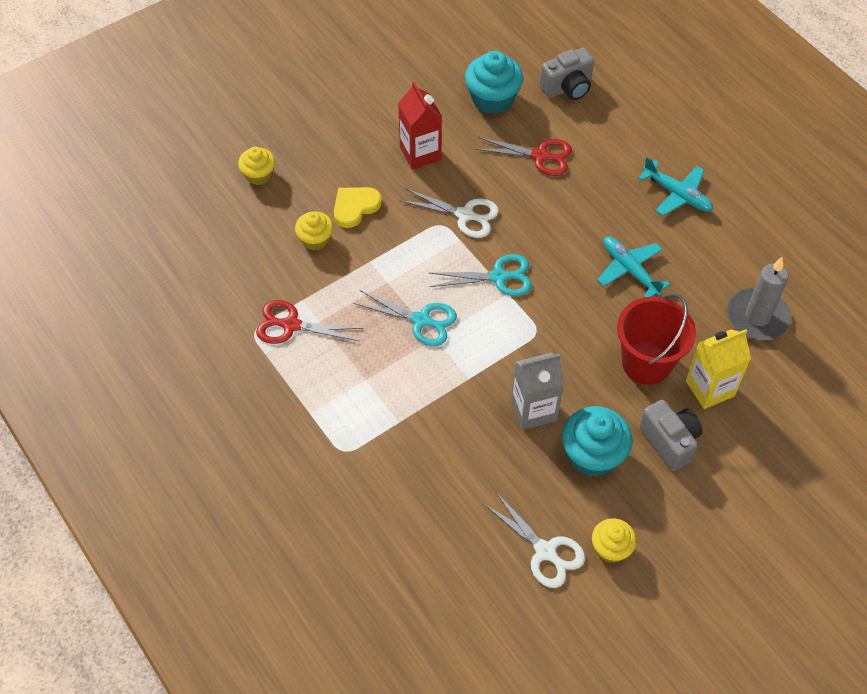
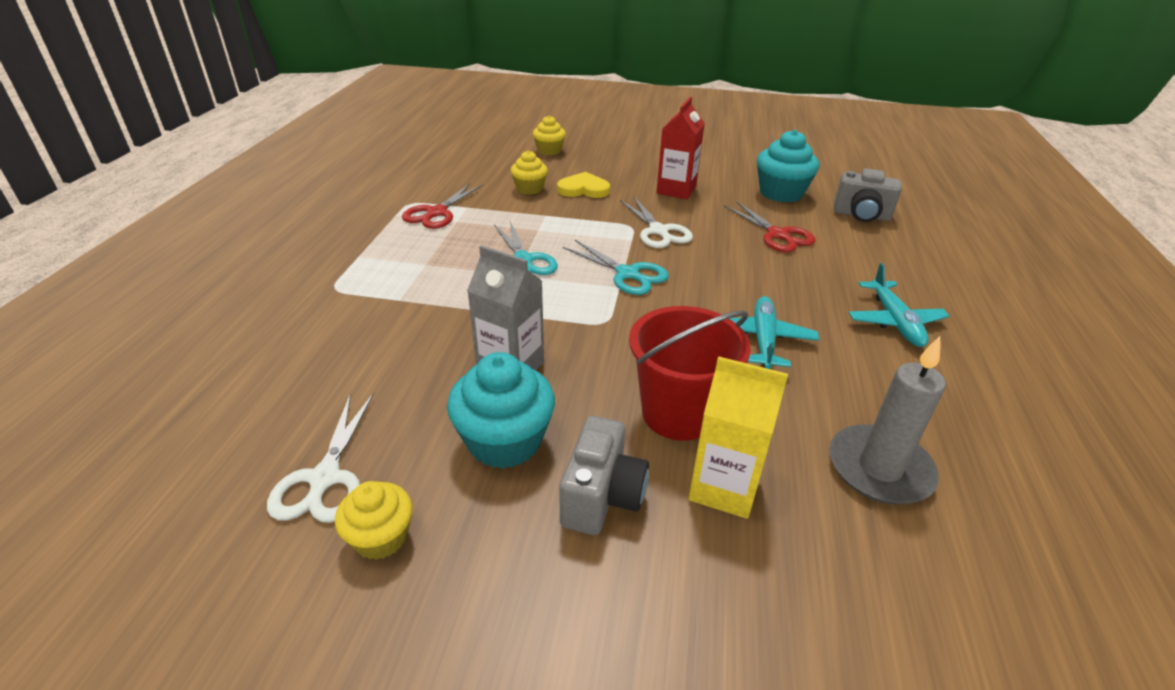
camera: 45 degrees right, 20 degrees down
red scissors [256,300,363,344] -> red scissors turned 120 degrees counterclockwise [402,183,483,229]

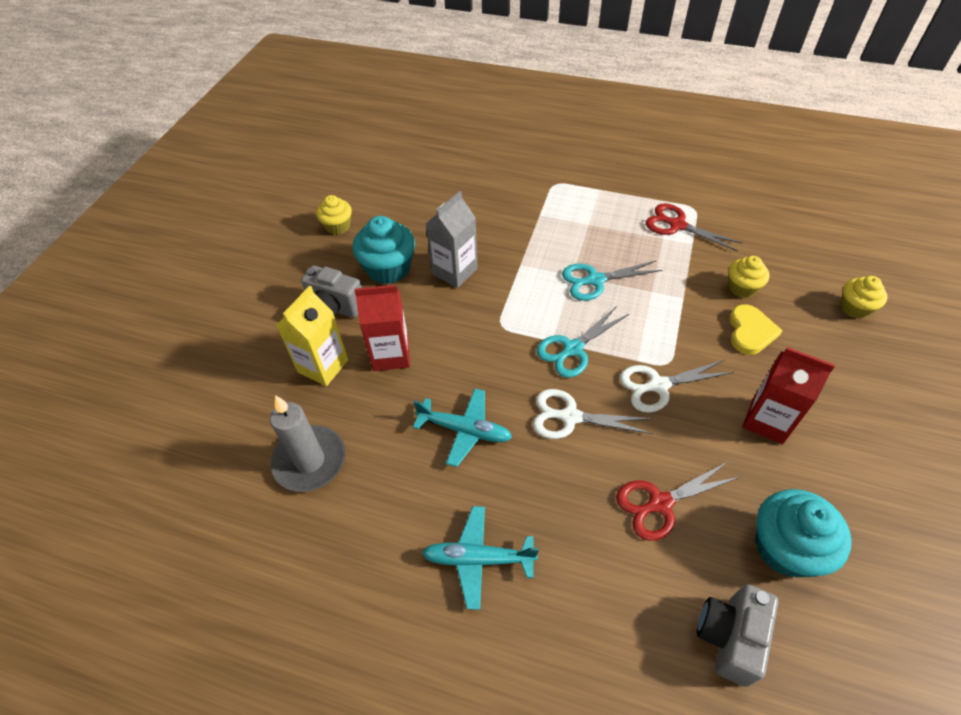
camera: 100 degrees right, 15 degrees up
white scissors [267,393,374,523] -> white scissors moved to [533,389,653,439]
red bucket [629,306,751,441] -> red carton [354,285,410,371]

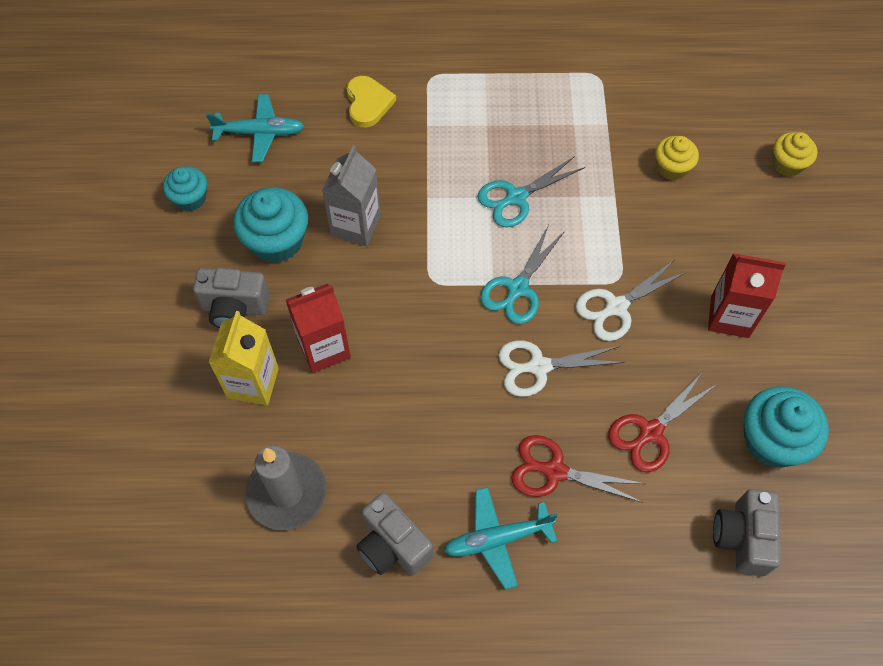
camera: 20 degrees left, 10 degrees up
yellow cupcake [316,195,352,235] -> turquoise cupcake [163,166,207,212]
turquoise plane [413,388,512,467] -> turquoise plane moved to [206,94,304,162]
red scissors [646,203,743,251] -> red scissors moved to [511,435,645,503]
yellow heart [729,304,783,355] -> yellow heart moved to [346,76,396,127]
none -> grey camera [356,493,433,575]

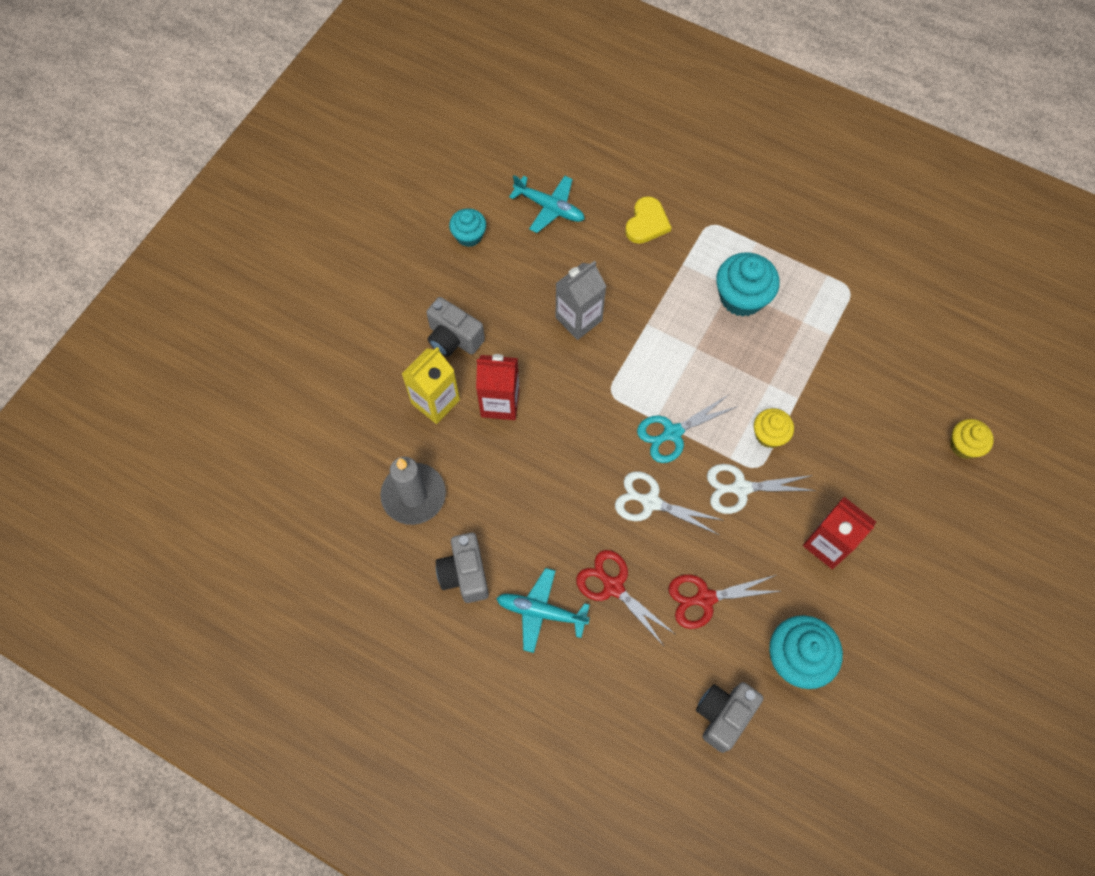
camera: 30 degrees right, 5 degrees up
turquoise cupcake [233,187,308,263] -> turquoise cupcake moved to [716,252,780,317]
turquoise scissors [477,156,585,227] -> none
yellow cupcake [655,136,699,180] -> yellow cupcake moved to [754,408,794,448]

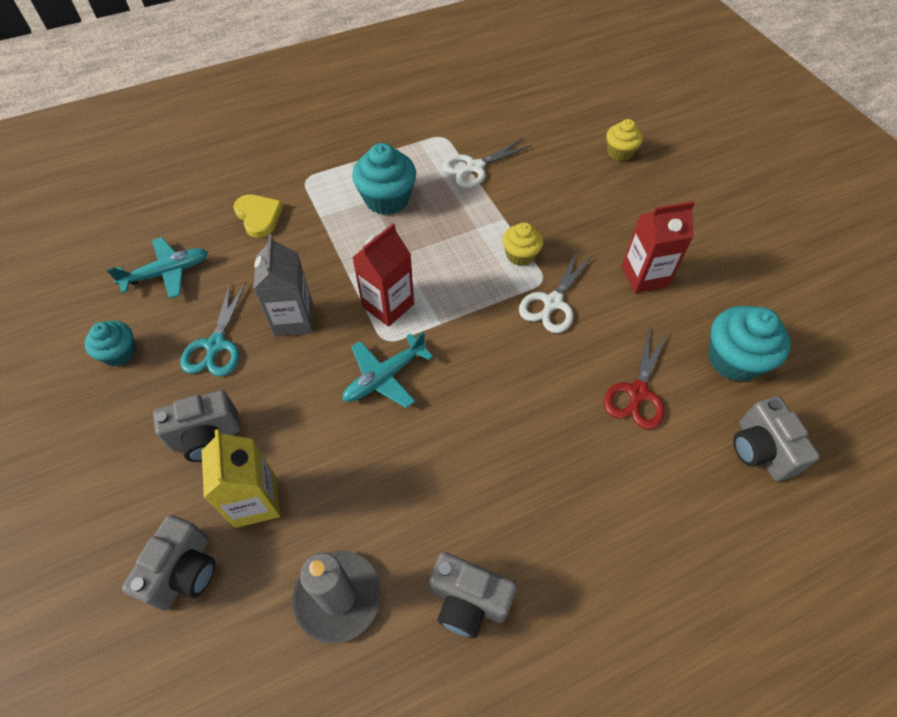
camera: 55 degrees left, 10 degrees down
red carton [476,354,519,420] -> red carton moved to [352,224,414,327]
turquoise plane [496,568,590,653] -> turquoise plane moved to [343,332,433,408]
red scissors [576,550,675,646] -> none
white scissors [615,471,724,535] -> white scissors moved to [443,138,532,188]
turquoise scissors [637,395,738,463] -> turquoise scissors moved to [180,282,246,376]
none -> grey camera [122,515,216,611]

